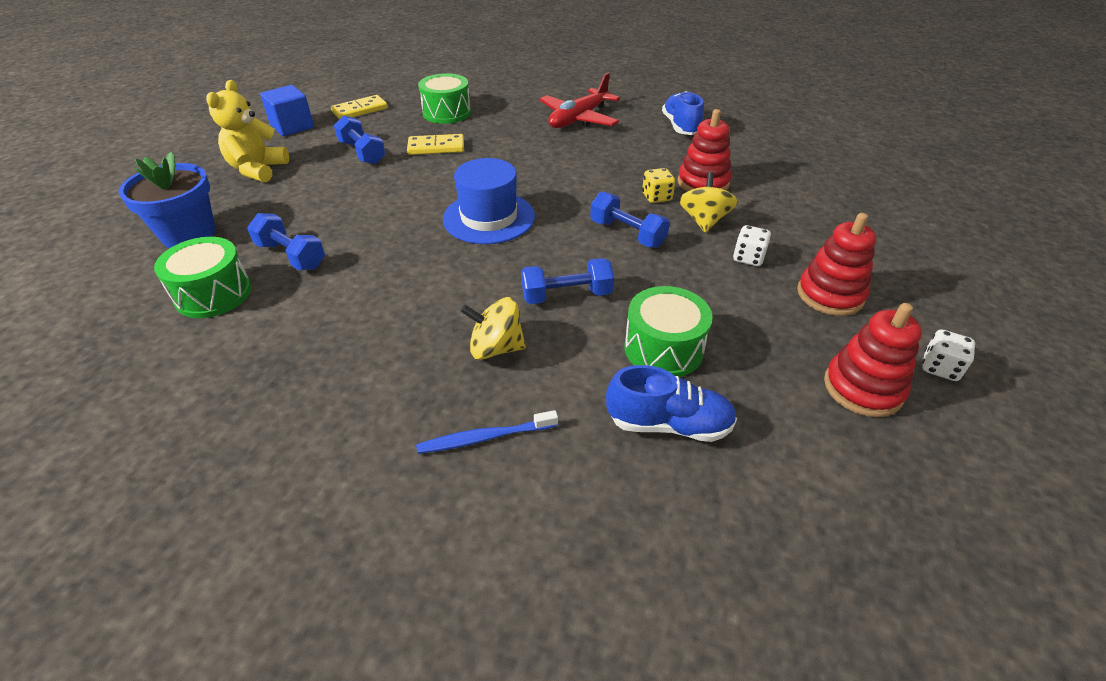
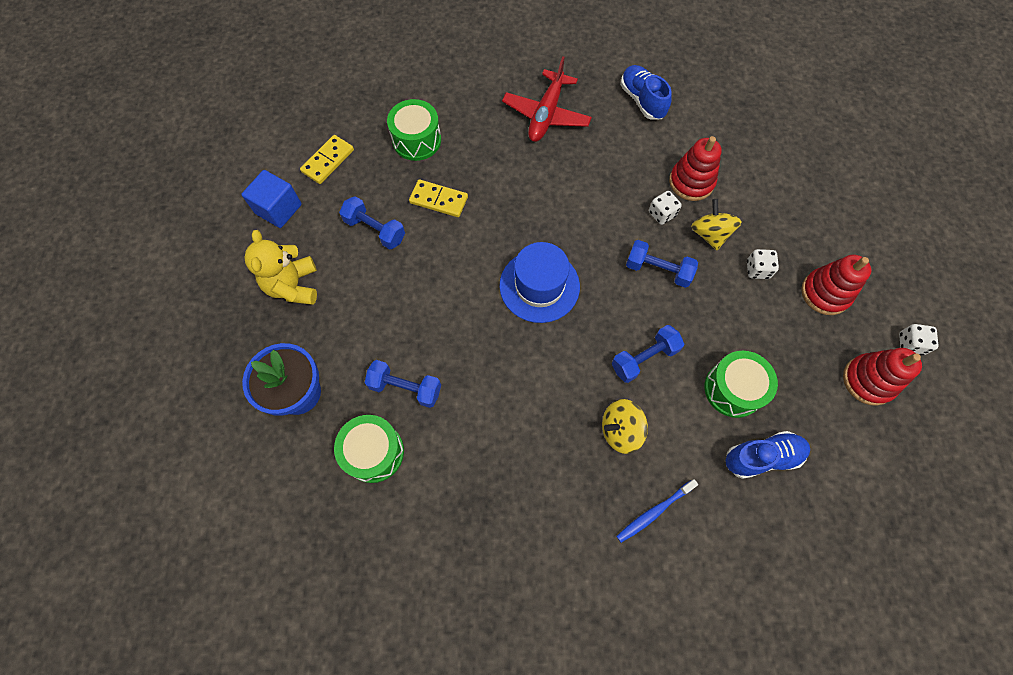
camera: 20 degrees left, 25 degrees up
yellow domino [407,134,464,155] -> yellow domino turned 45 degrees clockwise [409,179,468,217]
yellow dice [642,168,675,203] -> white dice [649,191,682,225]

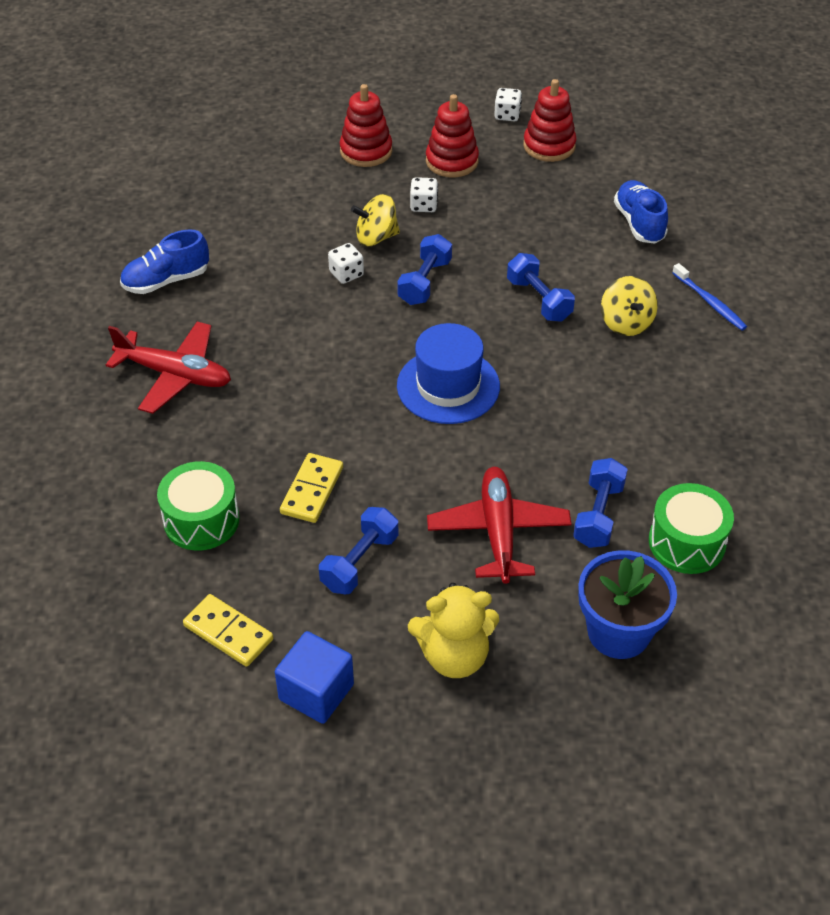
camera: 90 degrees left, 20 degrees down
red stacking toy [669,136,722,201] -> red stacking toy moved to [340,84,392,167]
green drum [704,351,778,418] -> none
none -> red plane [427,467,572,584]

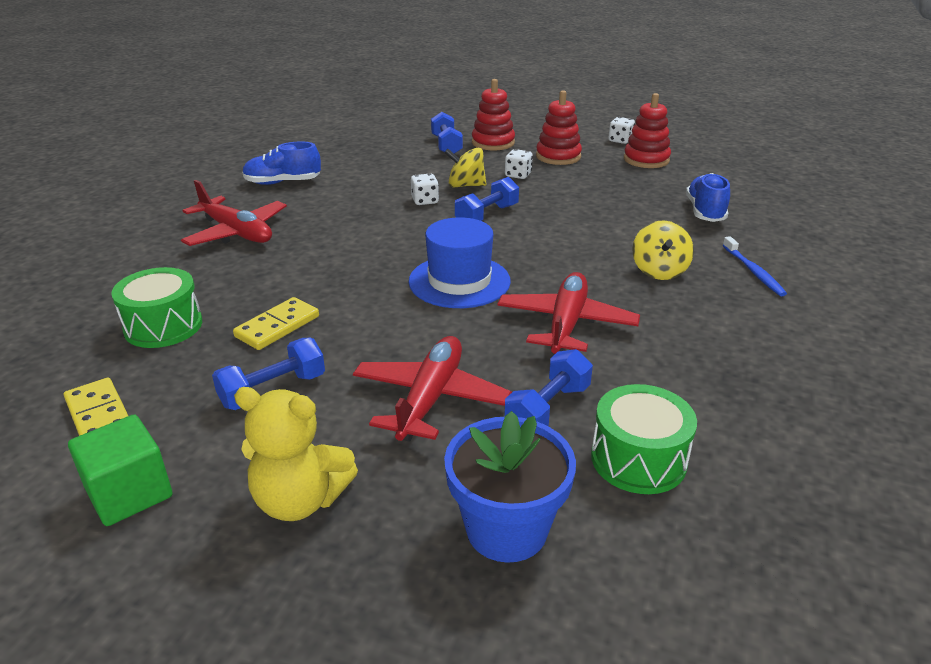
camera: 20 degrees right, 15 degrees down
blue cube [275,631,354,724] -> green cube [68,414,173,526]
blue dumbbell [507,253,575,322] -> blue dumbbell moved to [431,112,463,154]
none -> red plane [497,272,640,355]

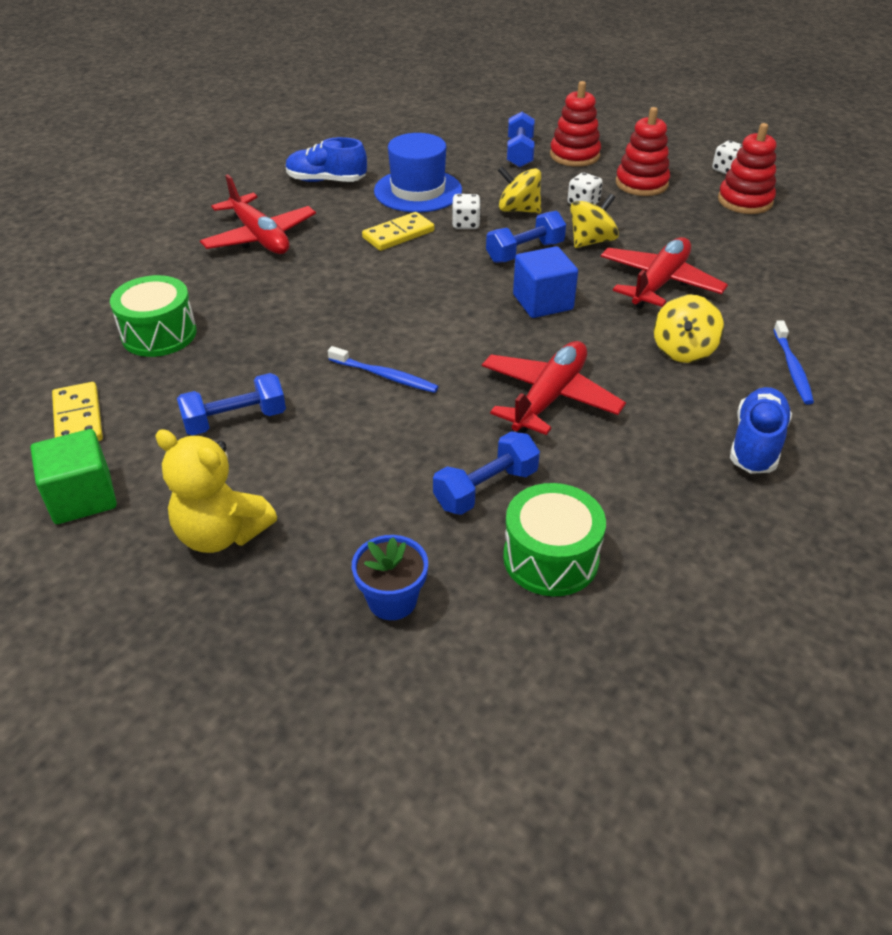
camera: 15 degrees right, 10 degrees up
yellow domino [233,297,319,350] -> yellow domino moved to [362,212,435,251]
red plane [353,336,512,442] -> red plane moved to [601,237,728,309]
blue hat [409,217,511,308] -> blue hat moved to [374,133,462,213]
blue flower pot [444,411,576,563] -> blue flower pot [352,535,428,620], size x0.63
blue shoe [686,173,730,222] -> blue shoe moved to [730,387,792,474]
none -> blue toothbrush [328,346,439,393]
none -> blue cube [513,246,578,318]
none -> yellow spinning top [570,194,619,248]

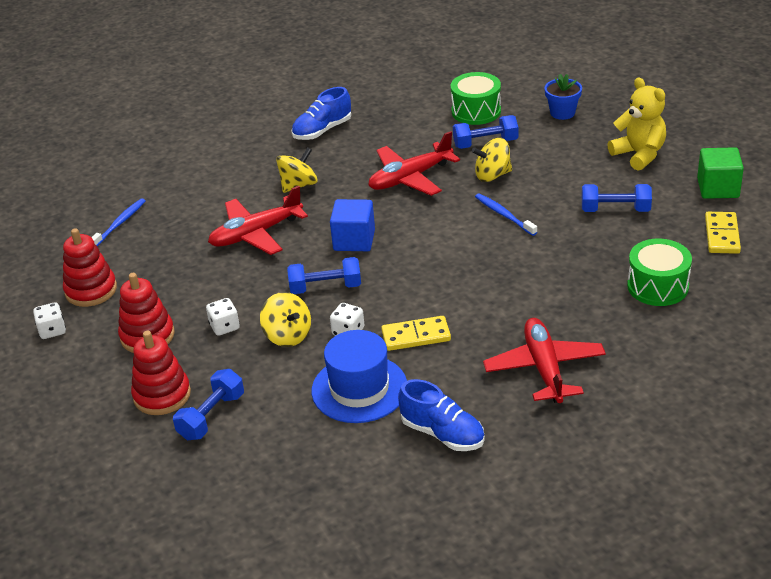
camera: 150 degrees left, 5 degrees down
yellow spinning top [570,194,619,248] -> yellow spinning top moved to [472,138,512,182]
blue toothbrush [773,321,814,405] -> blue toothbrush moved to [92,198,145,246]

